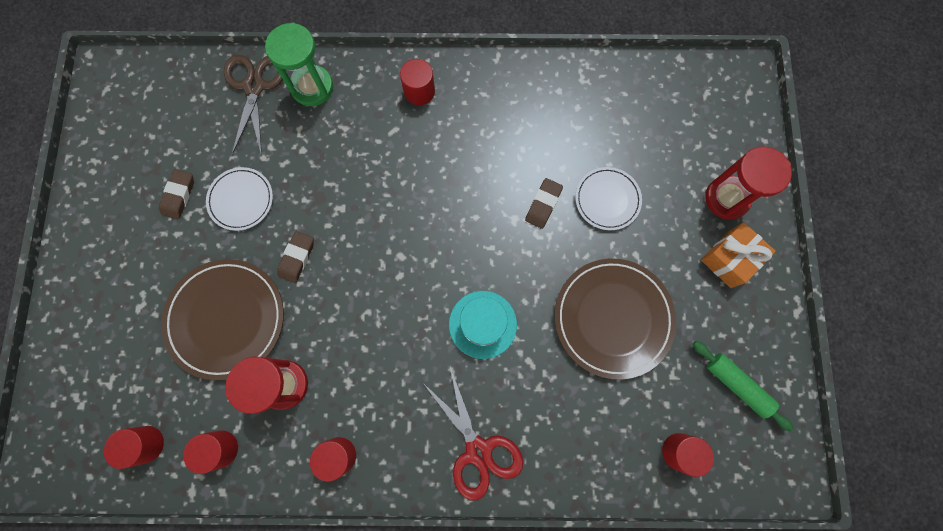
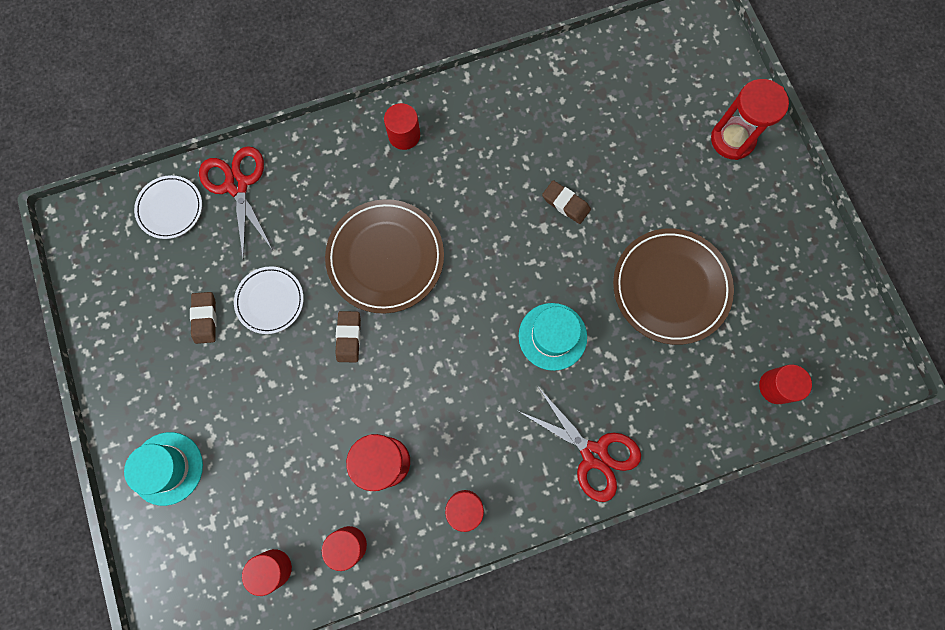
camera: 20 degrees left, 0 degrees up
brown plate [161,259,284,380] -> brown plate moved to [325,199,444,314]
brown scissors [224,55,286,156] -> red scissors [199,146,273,261]
green hourglass [265,22,333,106] -> none
brown eraser [525,178,563,229] -> brown eraser turned 60 degrees counterclockwise [542,180,591,224]
white plate [575,167,642,230] -> white plate moved to [134,175,202,239]
green rolling pin [693,341,794,431] -> none
orange gift [701,222,776,288] -> none
none -> turquoise hat [124,432,203,506]

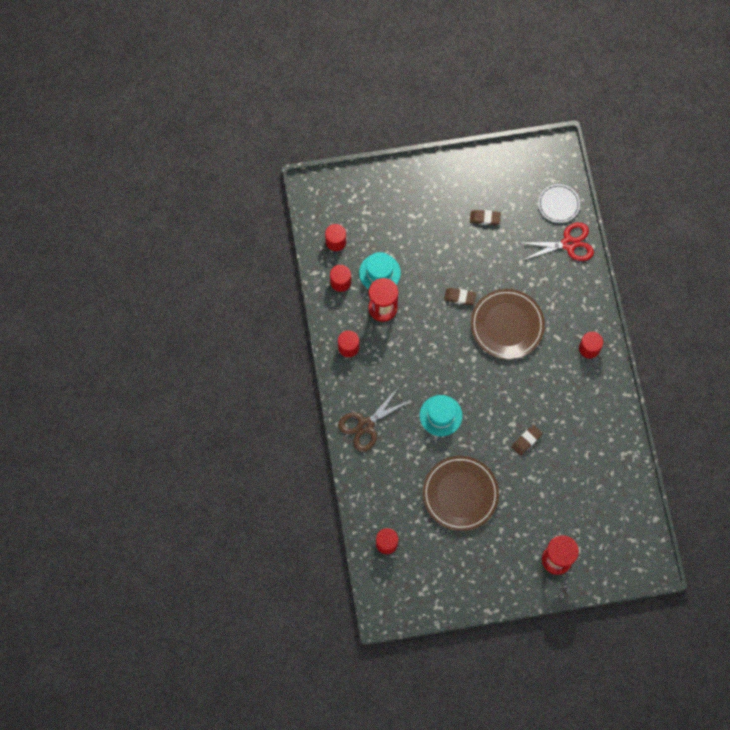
camera: 100 degrees right, 5 degrees down
turquoise hat [124,432,203,506] -> turquoise hat moved to [359,252,401,289]
white plate [234,266,304,334] -> none
red scissors [518,387,641,502] -> brown scissors [338,387,412,452]

